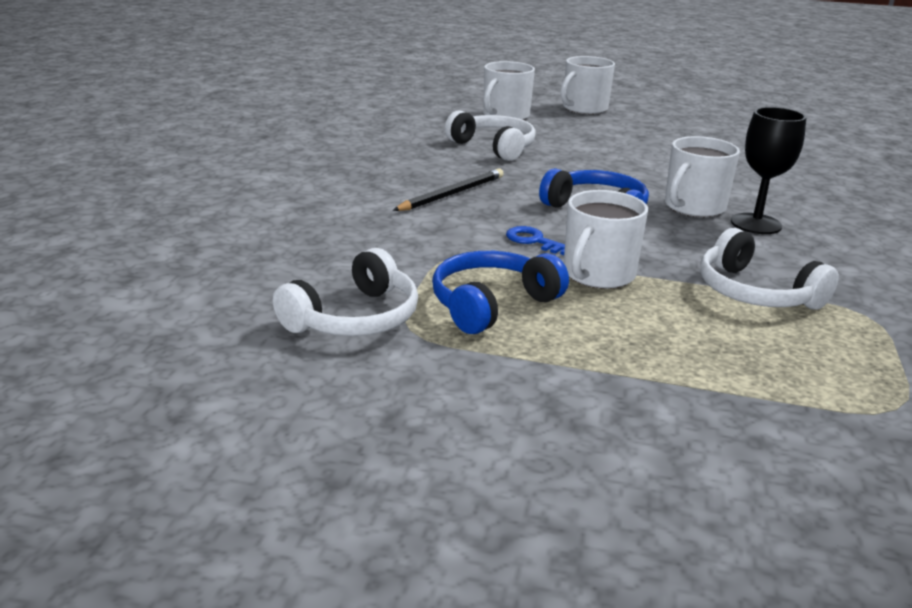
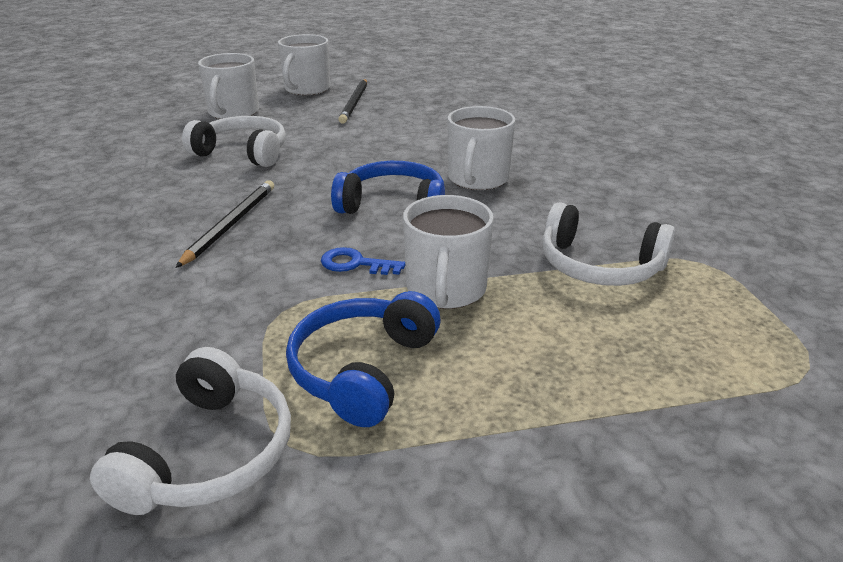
camera: 25 degrees left, 5 degrees up
black goblet [731,107,806,234] -> none
none -> black pencil [338,79,367,124]

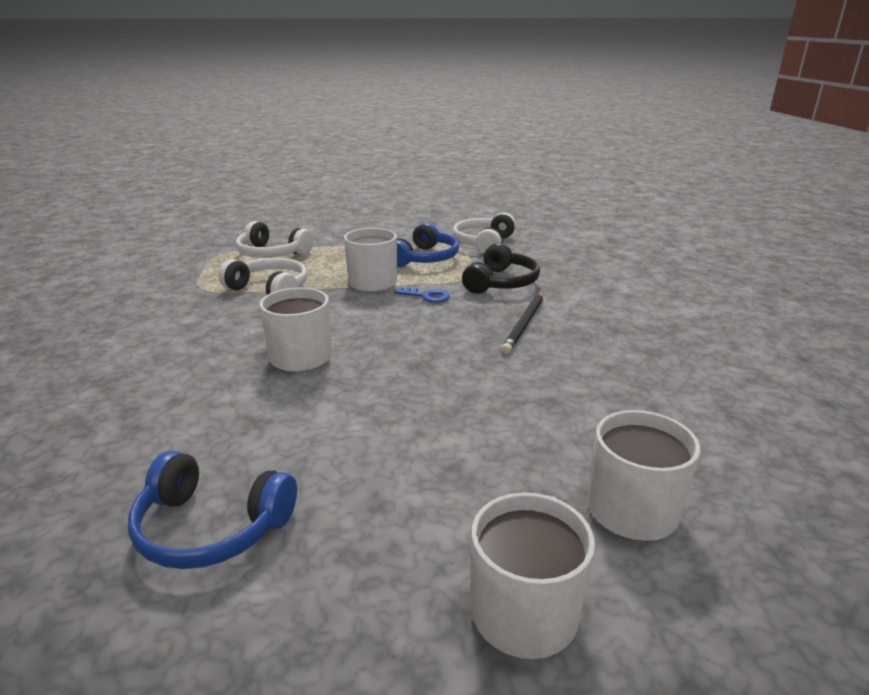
camera: 175 degrees left, 5 degrees down
white headphones [182,116,286,167] -> white headphones moved to [236,221,313,258]
blue headphones [331,161,445,214] -> blue headphones moved to [128,451,297,569]
black pencil [338,79,367,124] -> none
none -> black headphones [462,243,540,294]

